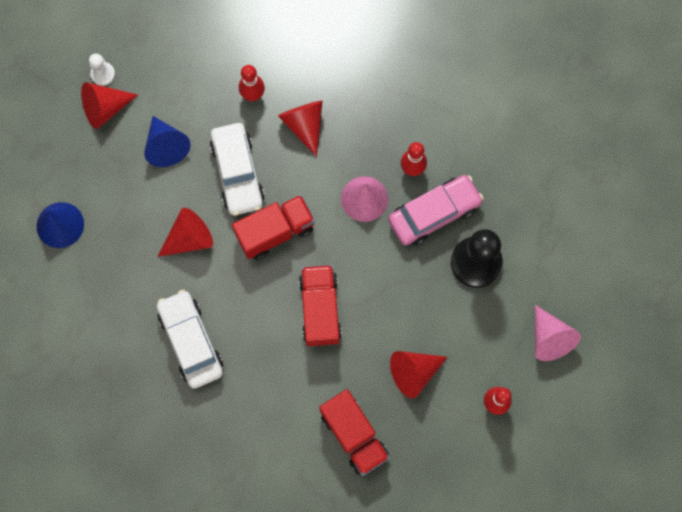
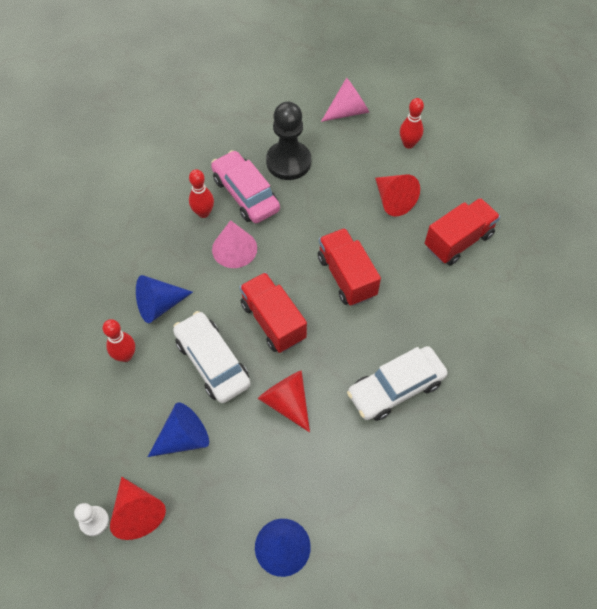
camera: 95 degrees left, 15 degrees down
white car [210,123,265,216] -> white car turned 105 degrees counterclockwise [173,311,251,403]
red cone [278,100,323,157] -> blue cone [136,275,193,323]
red truck [299,265,342,346] -> red truck turned 75 degrees clockwise [318,228,381,306]

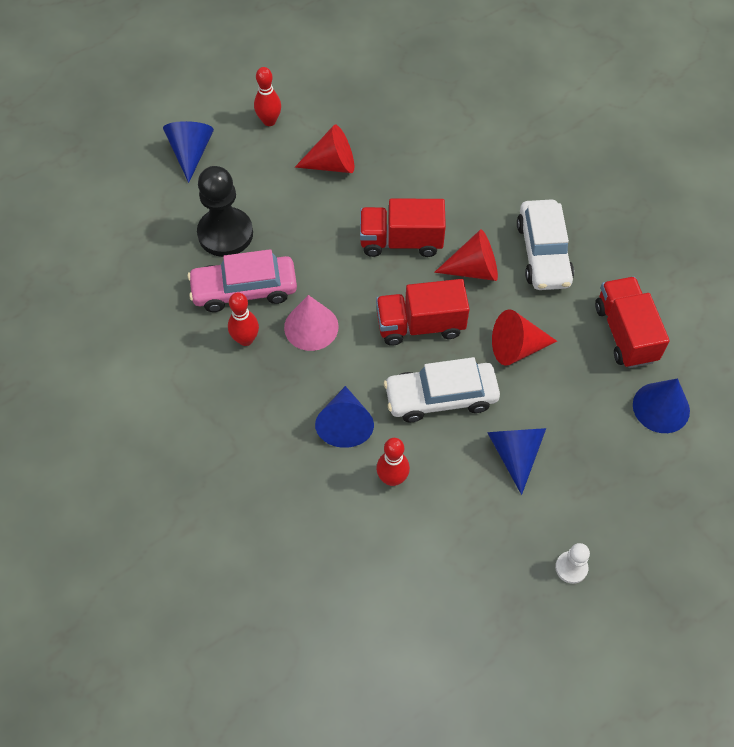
camera: 65 degrees left, 0 degrees up
red cone [110,477,166,540] -> red cone moved to [434,229,498,281]
pink cone [321,78,370,122] -> blue cone [163,121,214,183]
red truck [425,198,500,265] -> red truck moved to [595,277,670,368]

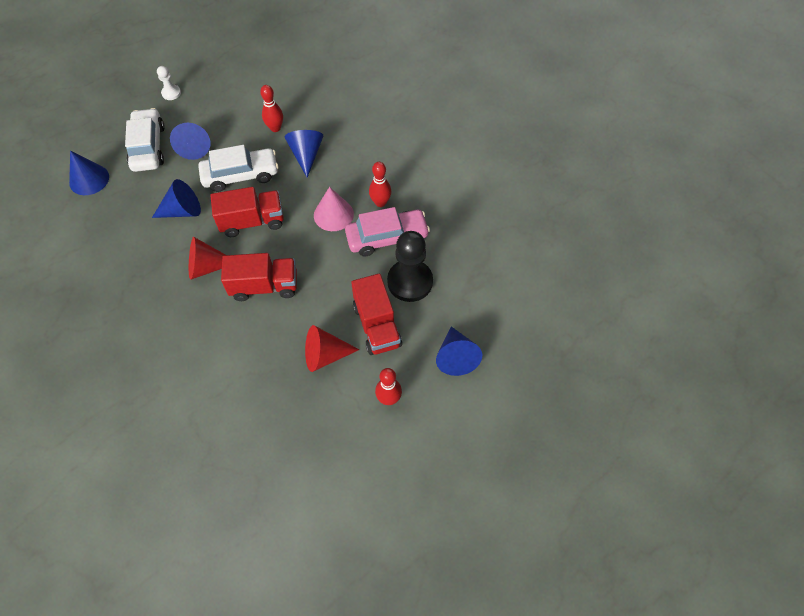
camera: 175 degrees right, 0 degrees up
red cone [492,309,557,366] -> blue cone [152,179,201,218]
white car [517,199,574,290] -> white car moved to [125,108,165,172]
red truck [595,277,670,368] -> red truck moved to [351,274,402,355]

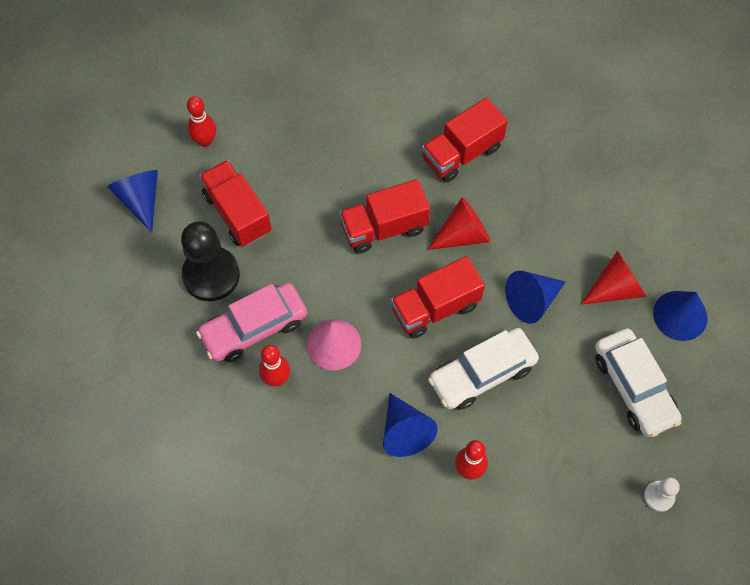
camera: 165 degrees right, 5 degrees up
blue cone [170,123,210,160] -> none
red cone [305,325,359,372] -> red cone moved to [581,250,647,305]
none -> red truck [422,97,508,182]

